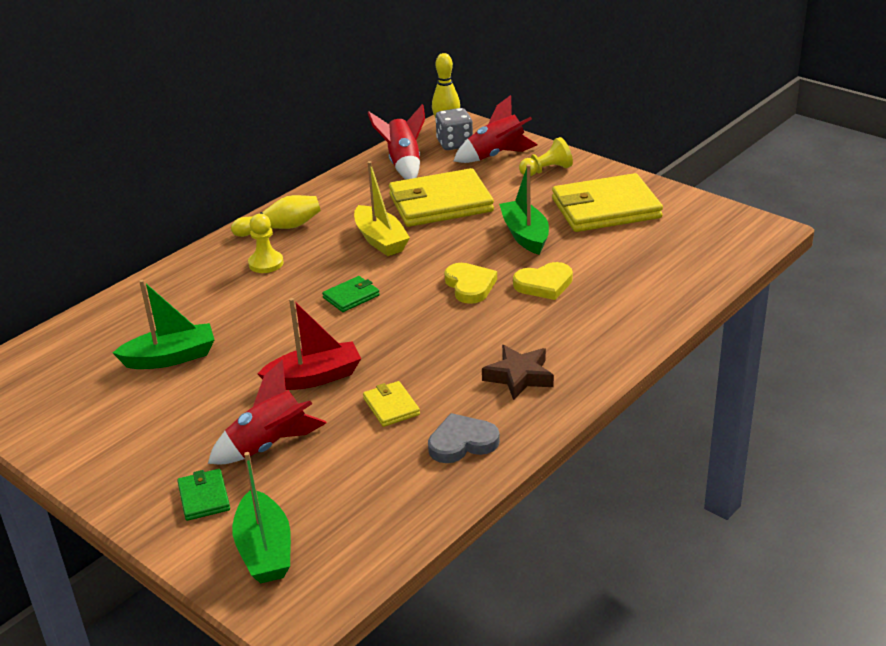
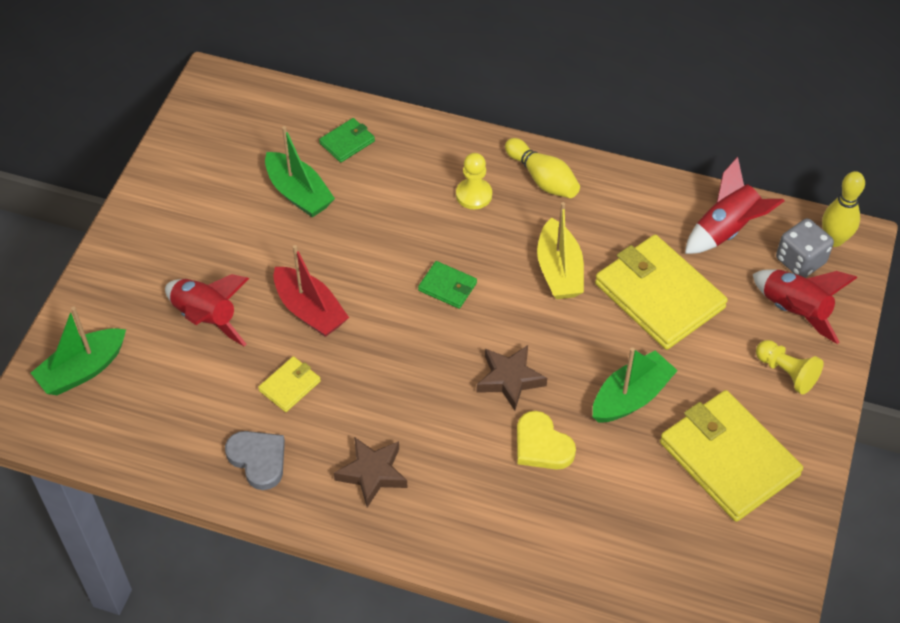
camera: 65 degrees right, 20 degrees up
green wallet [177,469,230,521] -> green wallet moved to [319,118,375,163]
yellow boat [354,161,410,256] -> yellow boat turned 45 degrees counterclockwise [537,202,584,299]
yellow heart [444,263,497,304] -> brown star [476,345,547,411]

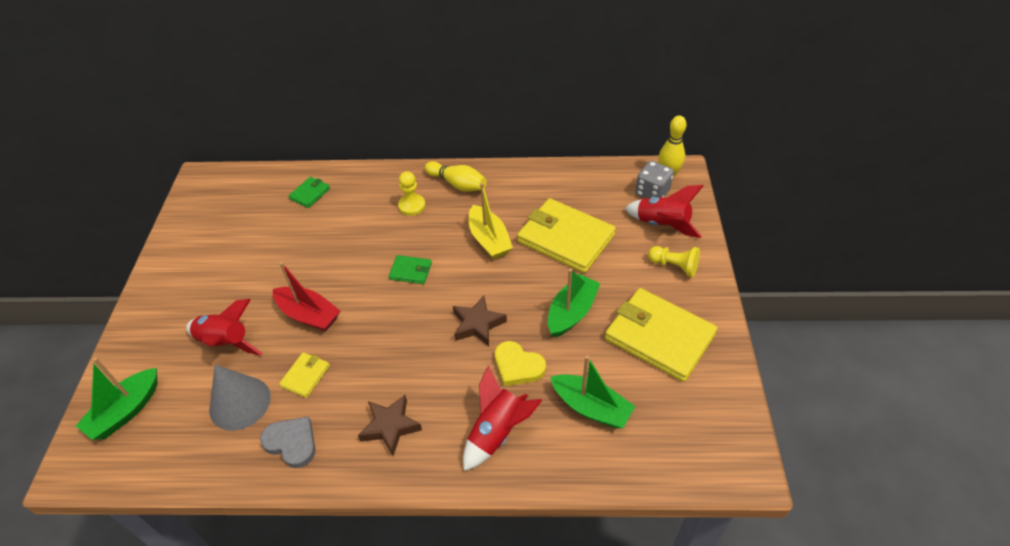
camera: 15 degrees left, 5 degrees down
green boat [265,126,335,217] -> green boat moved to [550,356,635,429]
red rocket [685,157,784,254] -> red rocket moved to [463,366,542,471]
none -> grey cone [209,365,271,431]

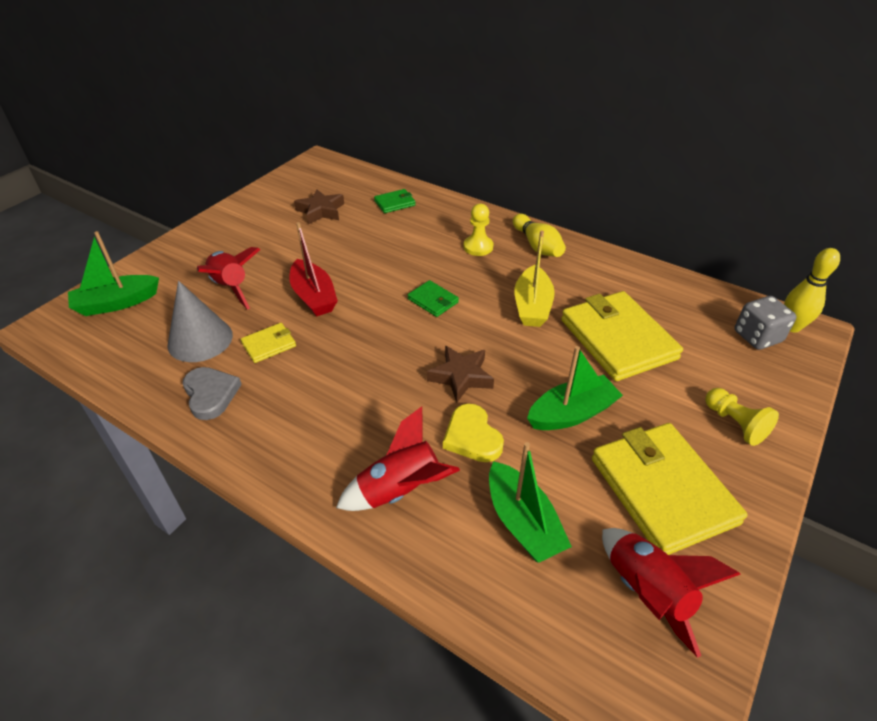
camera: 30 degrees right, 5 degrees down
brown star [358,395,422,456] -> brown star moved to [294,189,344,225]
red rocket [624,185,703,238] -> red rocket moved to [602,528,741,658]

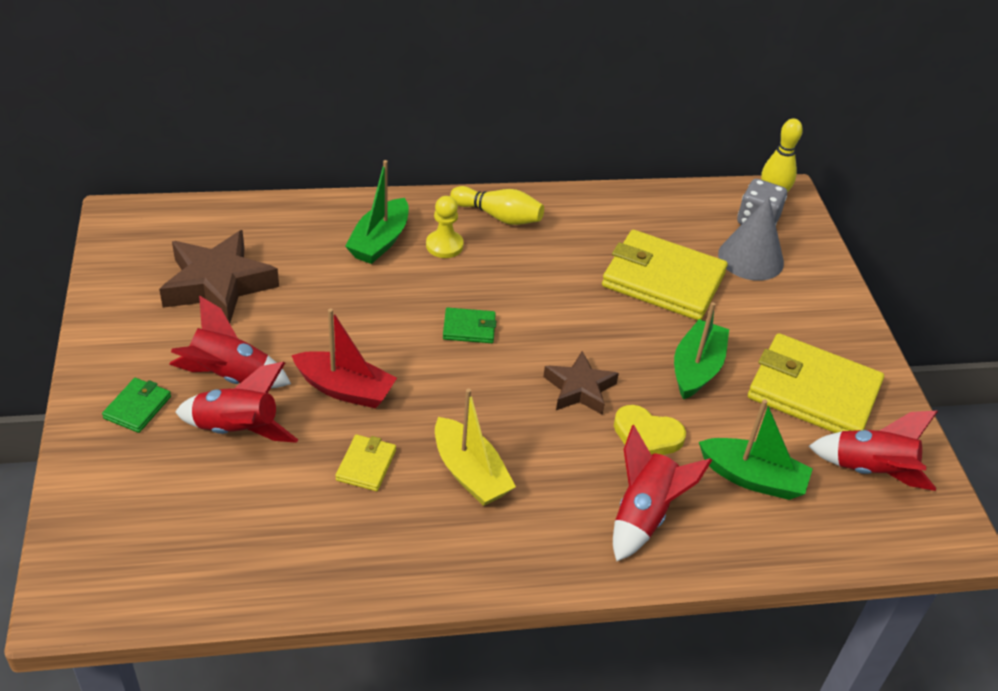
camera: 45 degrees left, 0 degrees up
green boat [68,231,159,316] -> green boat moved to [345,160,409,264]
grey cone [167,281,233,362] -> grey cone moved to [718,197,784,281]
grey heart [183,367,242,420] -> none
brown star [294,189,344,225] -> brown star [159,230,279,323], size x1.64
green wallet [374,189,416,213] -> green wallet moved to [102,378,171,433]
yellow boat [514,231,555,327] -> yellow boat moved to [435,388,516,506]
yellow pawn [705,388,779,446] -> none
none -> red rocket [169,295,291,388]

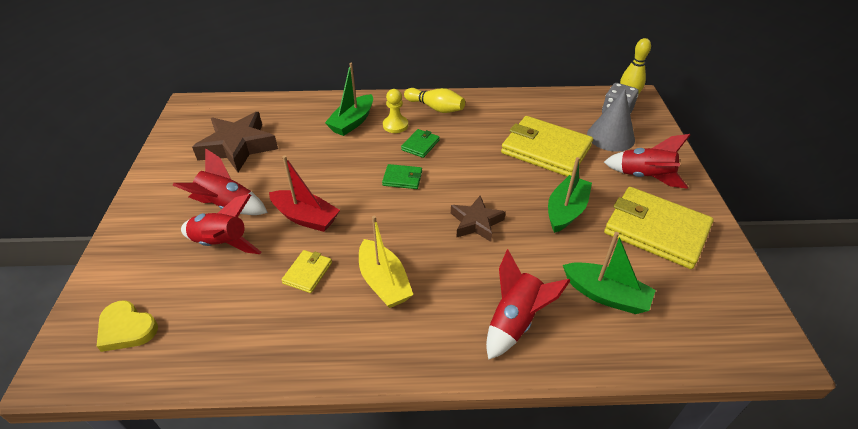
camera: 10 degrees right, 0 degrees up
green wallet [102,378,171,433] -> green wallet moved to [401,129,440,158]
yellow heart [614,405,686,455] -> yellow heart moved to [97,300,158,352]
red rocket [809,411,938,491] -> red rocket moved to [604,134,690,189]

